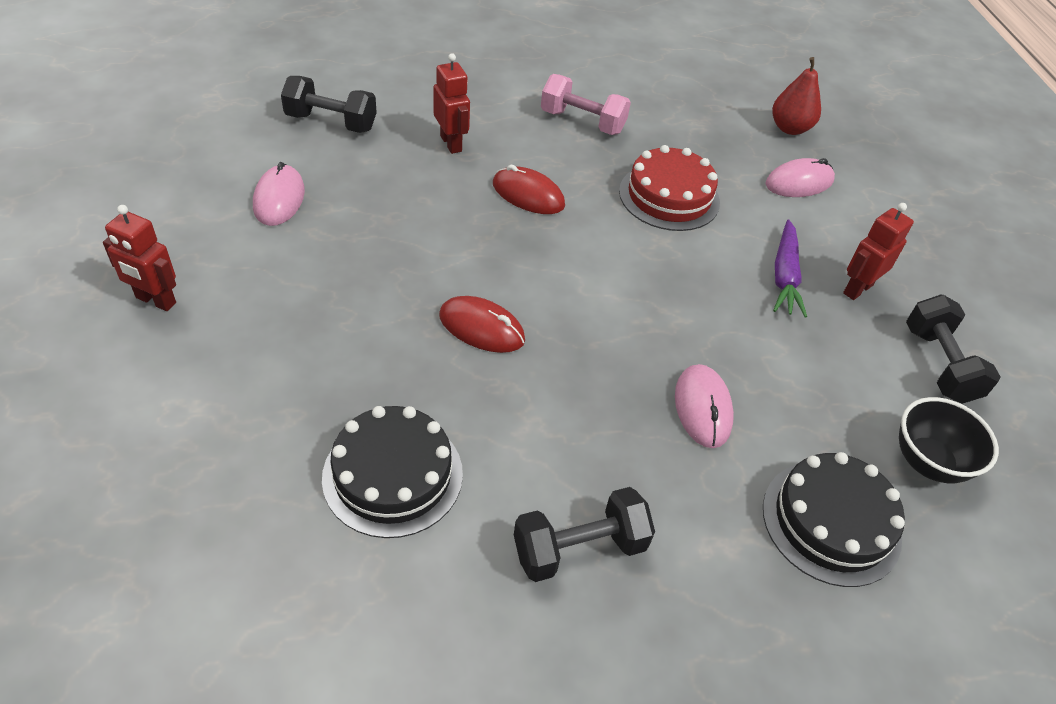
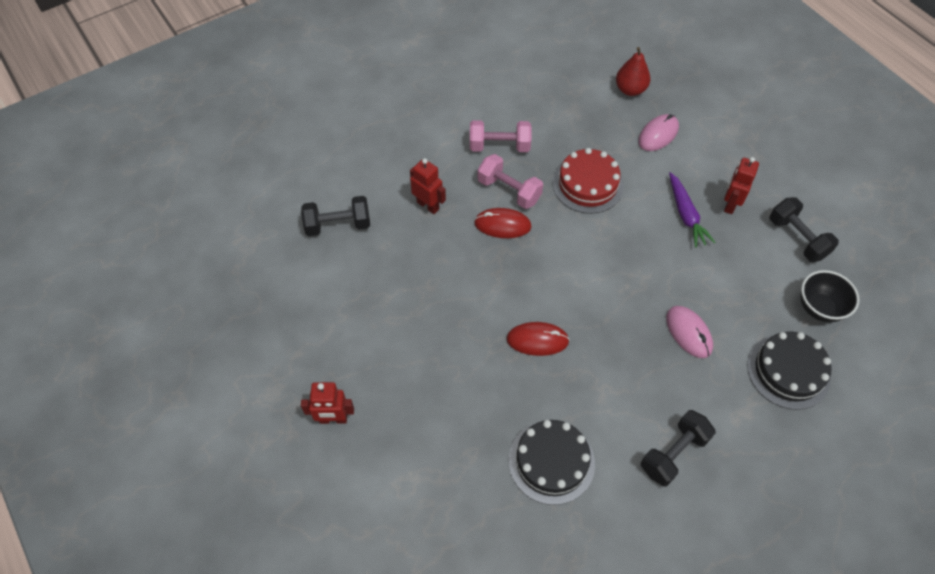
camera: 20 degrees left, 10 degrees up
pink mouse [253,162,305,226] -> none
none -> pink dumbbell [478,154,543,209]

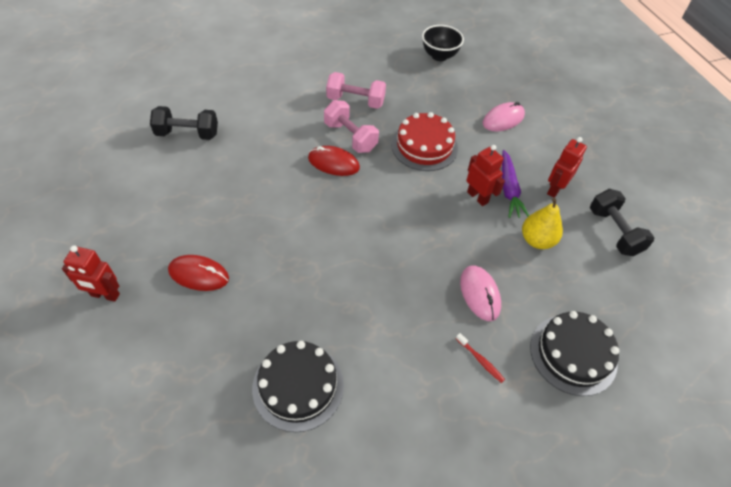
camera: 10 degrees right, 5 degrees down
red robot [410,158,446,214] -> red robot moved to [466,145,505,206]
red mouse [506,322,570,356] -> red mouse moved to [168,255,229,291]
red pear [616,47,650,96] -> none
black dumbbell [641,410,716,486] -> none
black bowl [801,270,859,322] -> black bowl moved to [422,25,464,61]
none -> red toothbrush [456,333,505,383]
none -> yellow pear [522,198,563,249]

